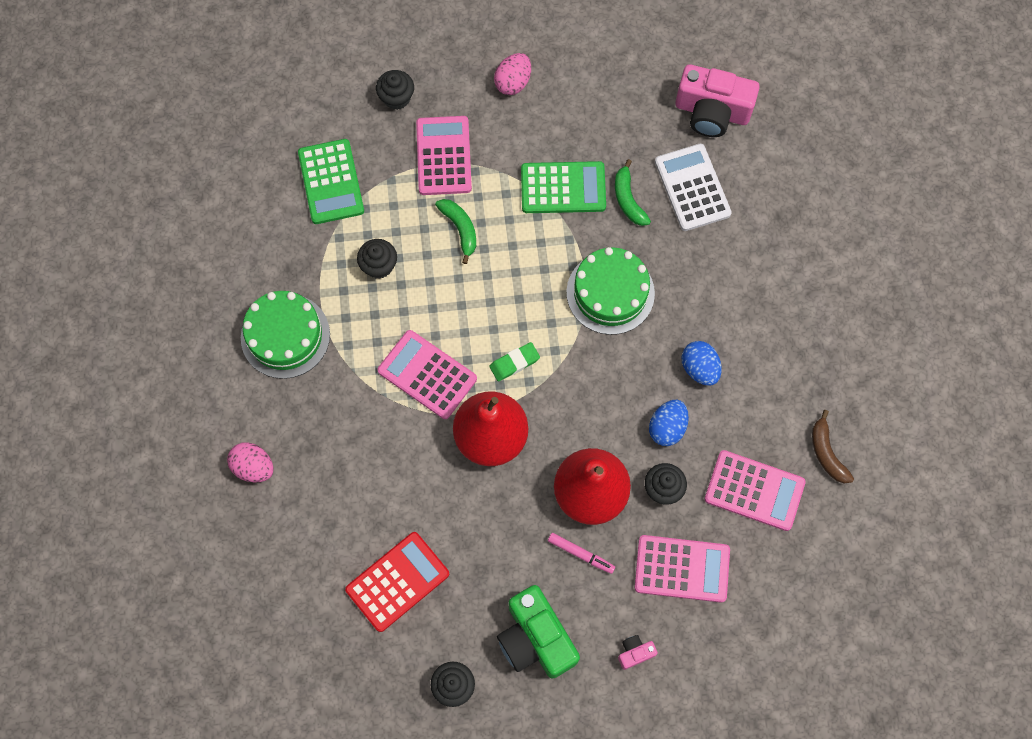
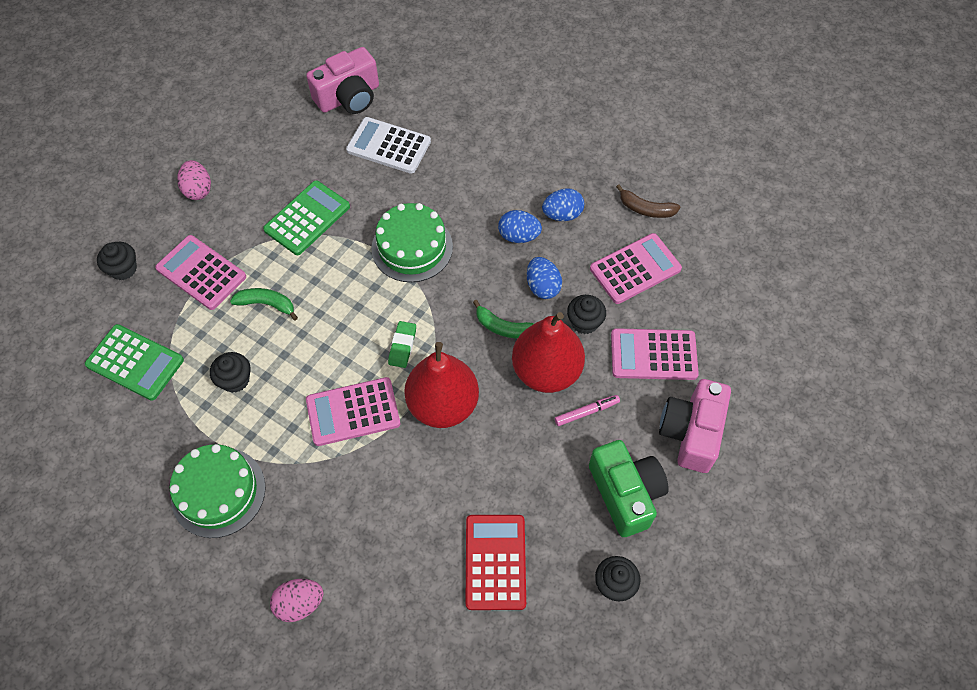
camera: 50 degrees left, 10 degrees down
green camera [497,585,580,679] -> green camera turned 120 degrees counterclockwise [589,440,669,537]
green banana [615,159,651,226] -> green banana moved to [473,300,534,338]
pink camera [618,635,658,670] -> pink camera [659,379,731,473], size x2.33
pink calculator [635,535,730,603] -> pink calculator turned 135 degrees counterclockwise [611,328,699,380]
none -> blue egg [542,188,584,221]

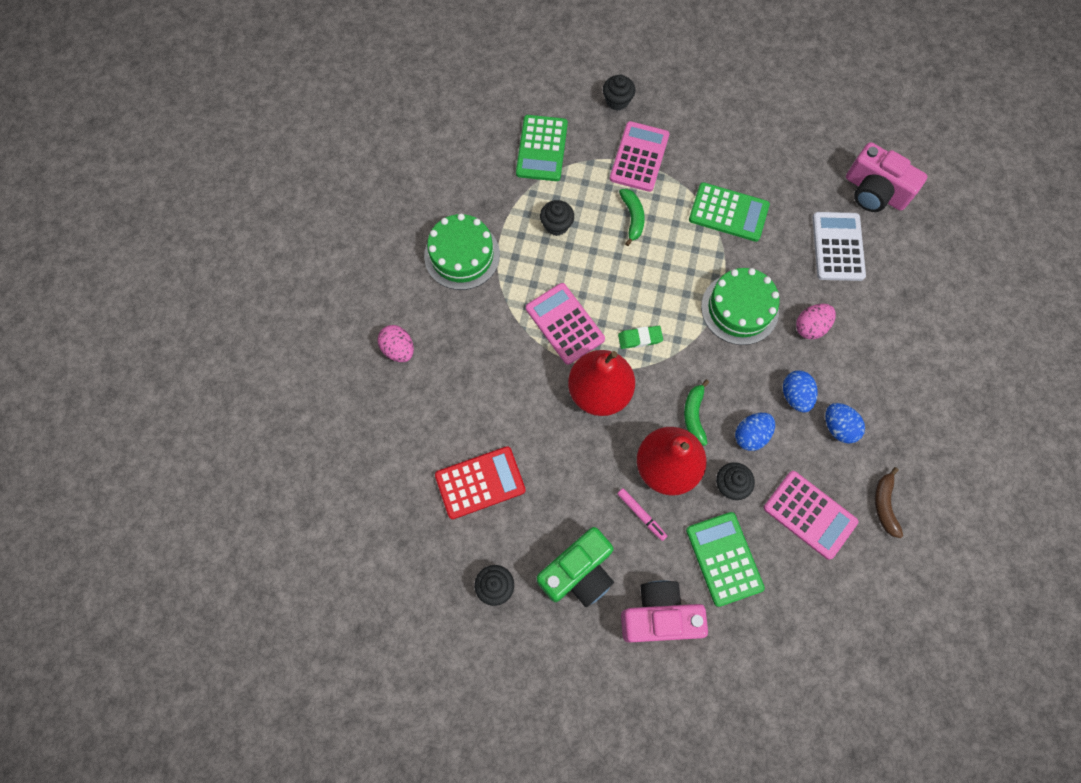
camera: 70 degrees right, 10 degrees up
pink egg [177,160,211,200] -> pink egg moved to [796,303,836,339]
pink calculator [611,328,699,380] -> green calculator [686,512,765,607]

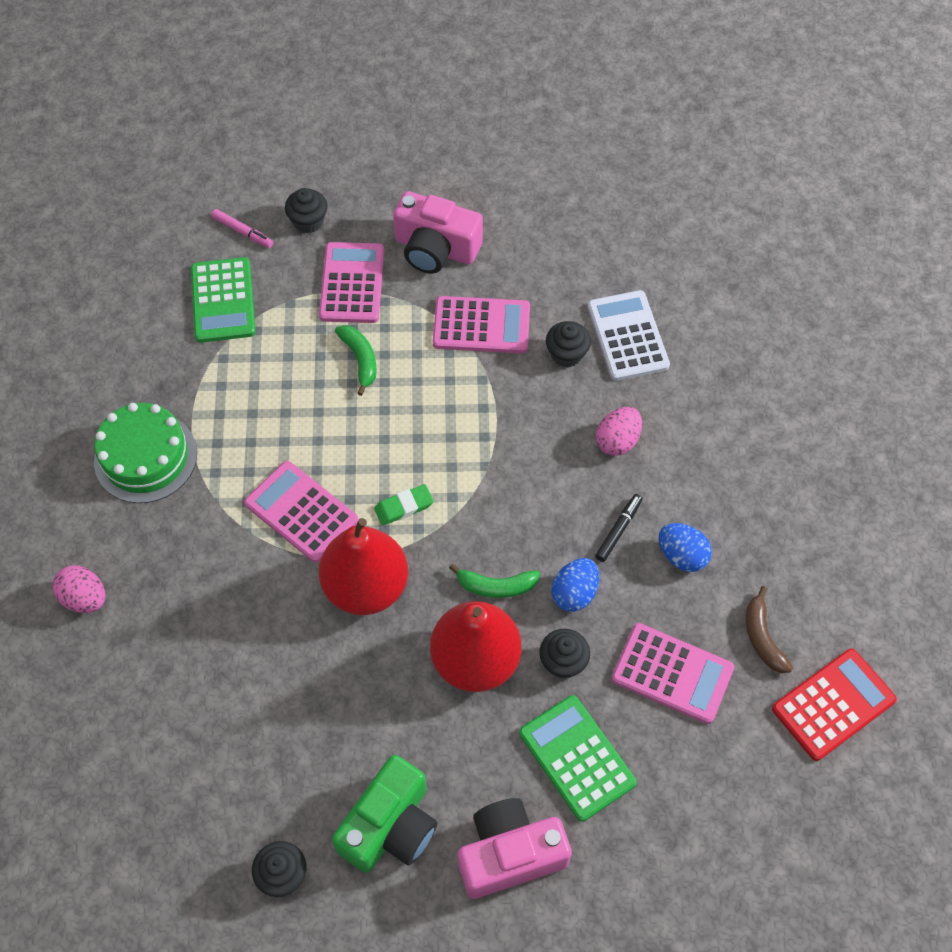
camera: 15 degrees left, 10 degrees down
red calculator [435,446,526,519] -> red calculator moved to [772,649,897,761]
black cupcake [540,200,574,236] -> black cupcake moved to [546,321,591,367]
pink marker [617,488,667,541] -> pink marker moved to [211,209,273,248]
green banana [684,379,709,446] -> green banana turned 75 degrees counterclockwise [449,564,540,598]
green calculator [689,182,770,242] -> pink calculator [433,296,530,353]
green cake [701,268,780,345] -> none
blue egg [783,371,818,413] -> black marker [595,494,642,562]
pink camera [846,142,928,212] -> pink camera moved to [393,191,483,274]

